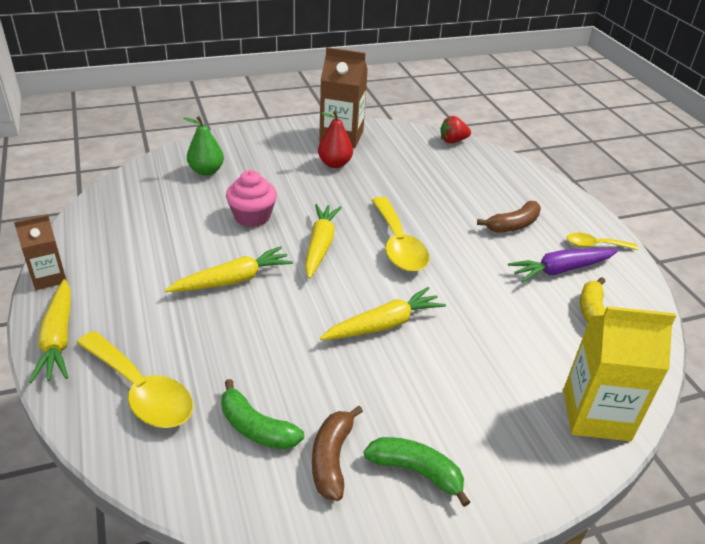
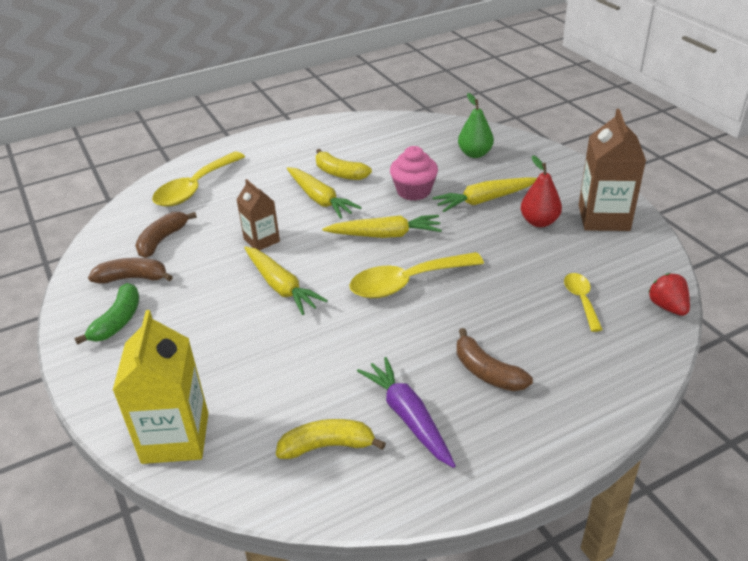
camera: 85 degrees right, 0 degrees up
brown carton [14,215,67,290] -> brown carton moved to [236,179,280,251]
yellow carrot [29,279,71,383] -> yellow carrot moved to [432,177,537,212]
green banana [221,379,304,449] -> brown banana [135,212,197,258]
yellow spoon [567,233,638,250] -> yellow spoon moved to [564,273,603,332]
none -> yellow banana [316,149,372,180]

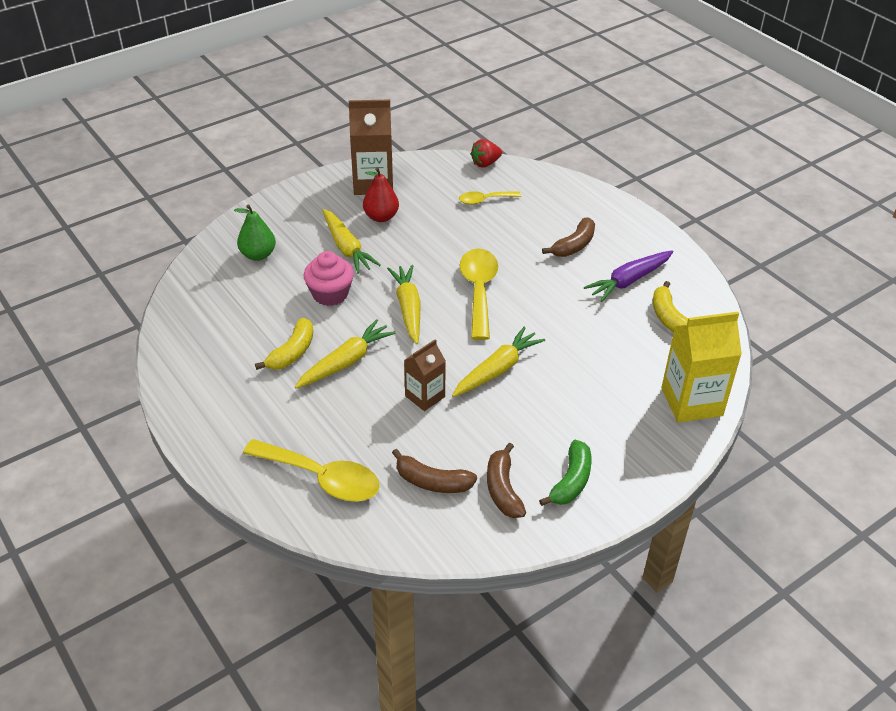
camera: 100 degrees left, 5 degrees up
green banana [75,283,139,345] -> green banana turned 105 degrees clockwise [539,440,592,506]
yellow spoon [349,252,484,298] -> yellow spoon turned 150 degrees counterclockwise [460,248,498,340]

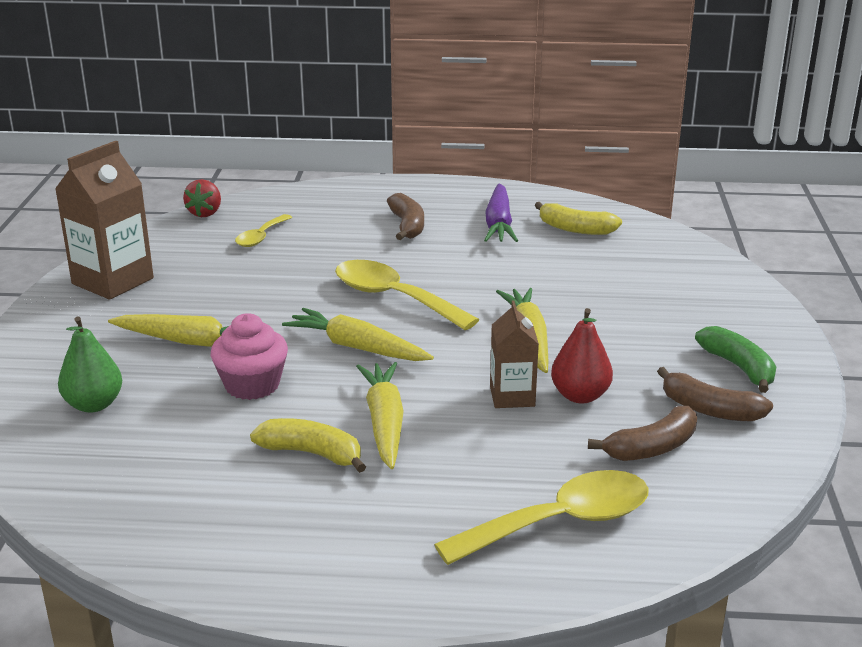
camera: 50 degrees left, 15 degrees down
yellow banana [255,318,313,370] -> yellow banana turned 45 degrees counterclockwise [250,418,366,473]
red pear [363,167,399,222] -> red pear moved to [551,308,613,404]
yellow carton [661,312,742,423] -> none

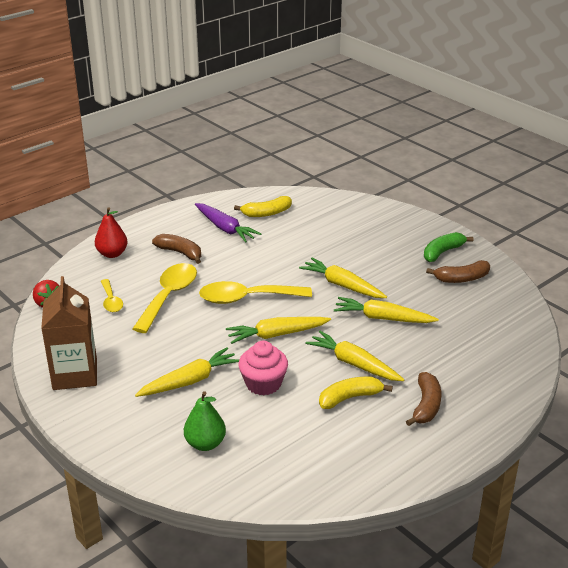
camera: 45 degrees left, 5 degrees up
yellow spoon [434,470,649,565] -> yellow spoon moved to [132,263,197,333]
brown carton [490,301,539,408] -> yellow carrot [334,297,439,323]
red pear [551,308,613,404] -> red pear moved to [95,207,128,258]
brown banana [588,406,697,461] -> brown banana moved to [406,372,441,426]
green banana [695,326,776,393] -> green banana turned 60 degrees counterclockwise [424,232,474,262]

